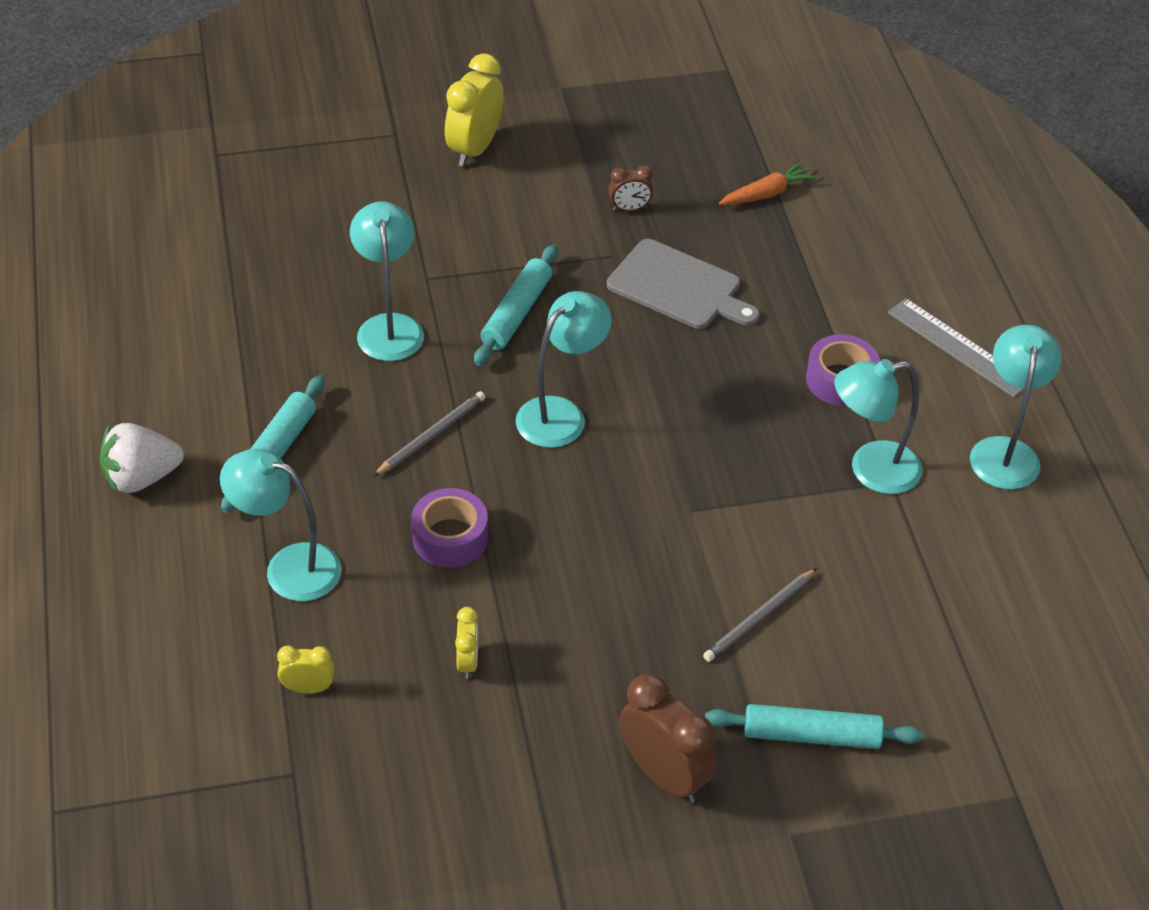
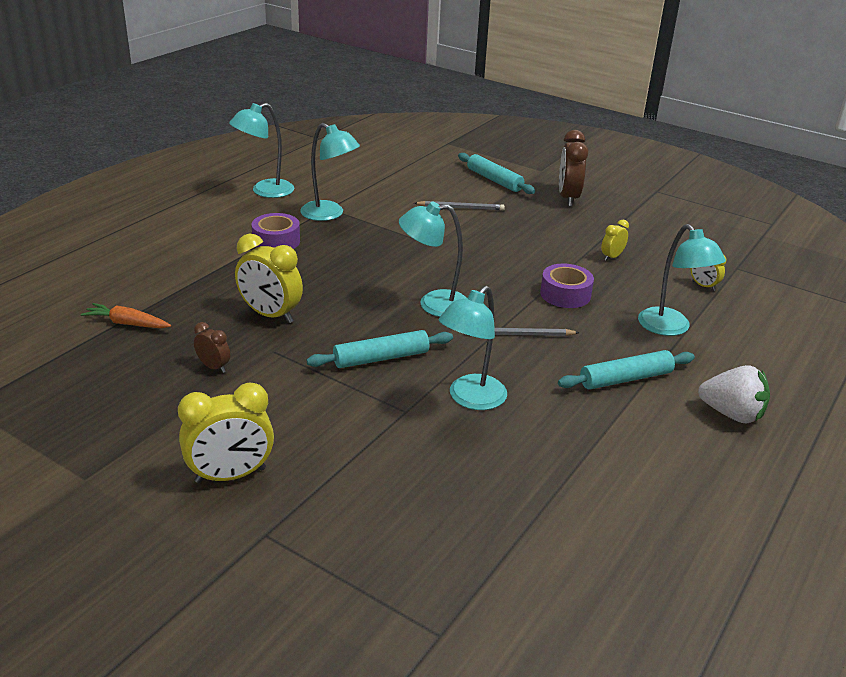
camera: 135 degrees left, 15 degrees down
grey cutting board [607,239,760,329] -> yellow clock [235,234,303,323]
grey ruler [888,298,1024,397] -> none

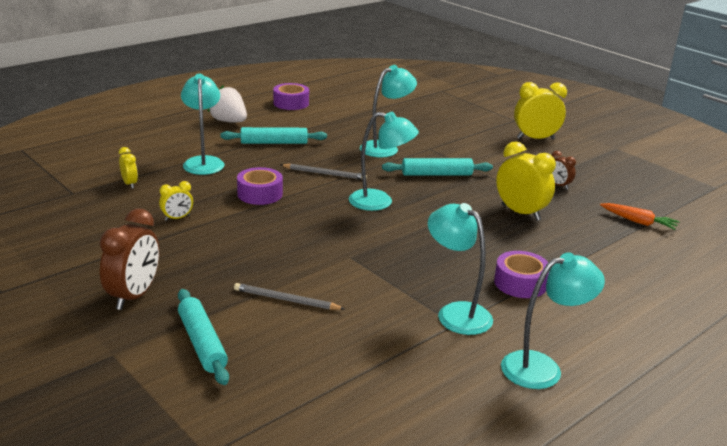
camera: 165 degrees left, 5 degrees down
none -> purple tape [273,83,309,110]

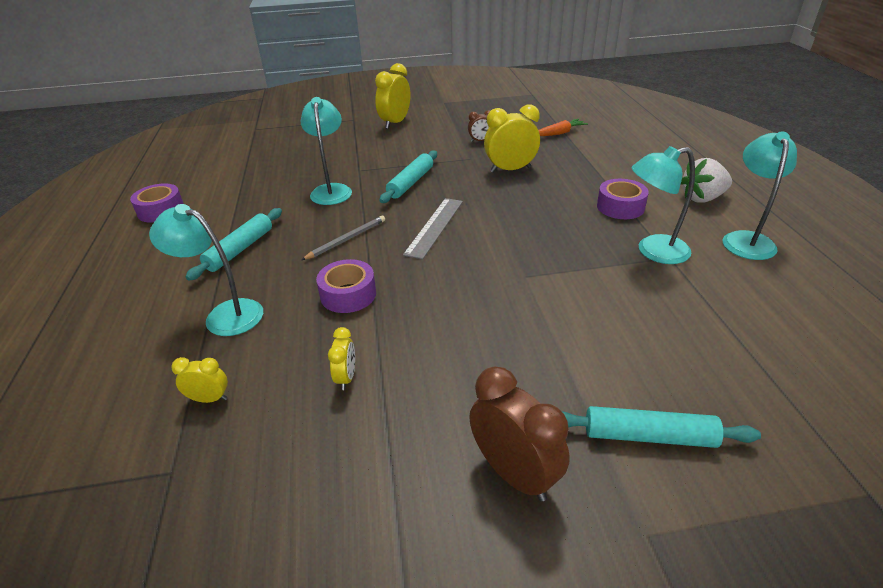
camera: 55 degrees left, 10 degrees up
white strawberry [208,86,247,122] -> white strawberry moved to [681,158,732,203]
grey pencil [234,283,345,310] -> none
turquoise lamp [349,112,419,211] -> grey ruler [403,198,463,259]

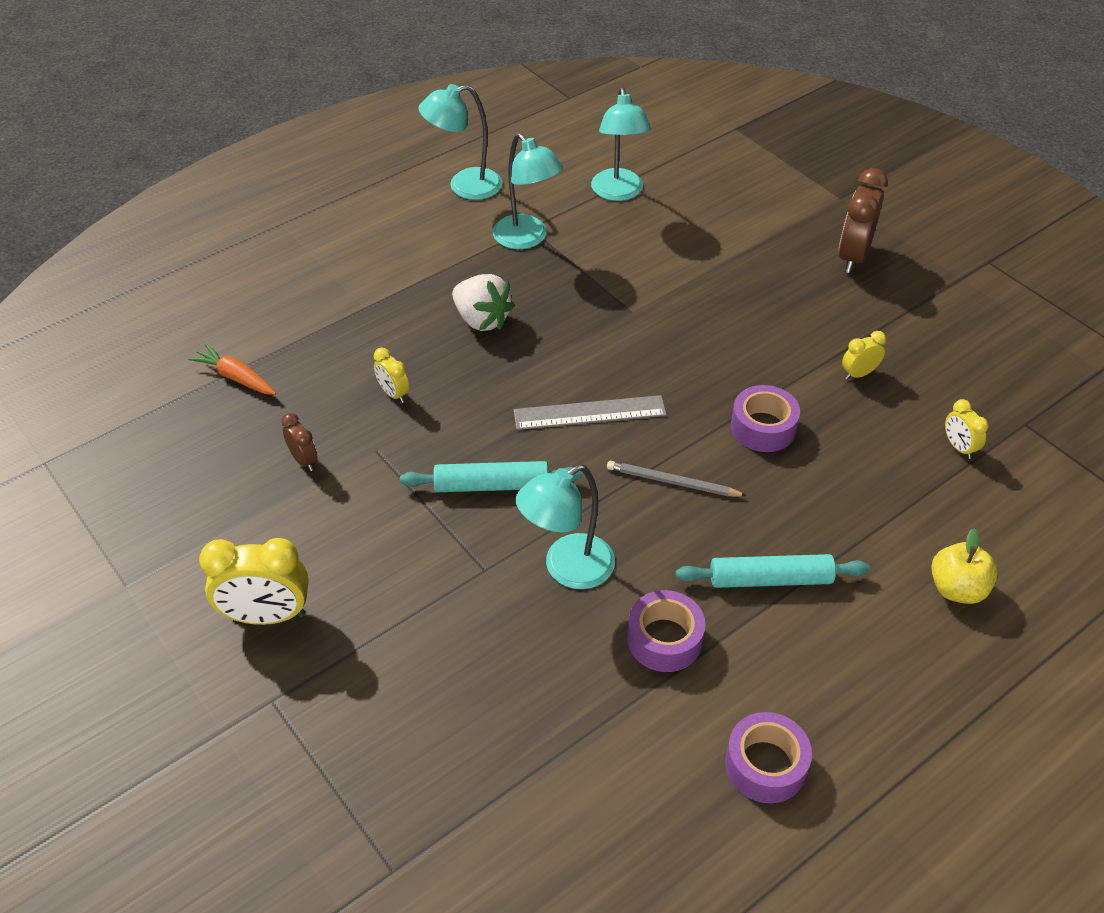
camera: 120 degrees left, 10 degrees up
turquoise lamp [149,204,263,336] -> turquoise lamp moved to [591,87,651,201]
yellow clock [484,104,540,173] -> yellow clock [374,348,410,403], size x0.52
turquoise rolling pin [562,406,761,448] -> none
purple tape [597,179,649,219] -> purple tape moved to [627,590,705,672]
white strawberry [681,158,732,203] -> white strawberry moved to [452,274,515,331]
none -> yellow apple [931,528,998,604]

